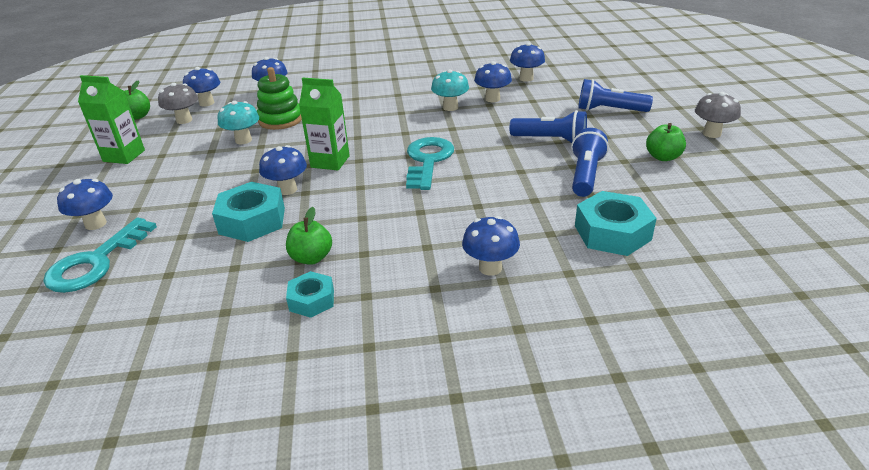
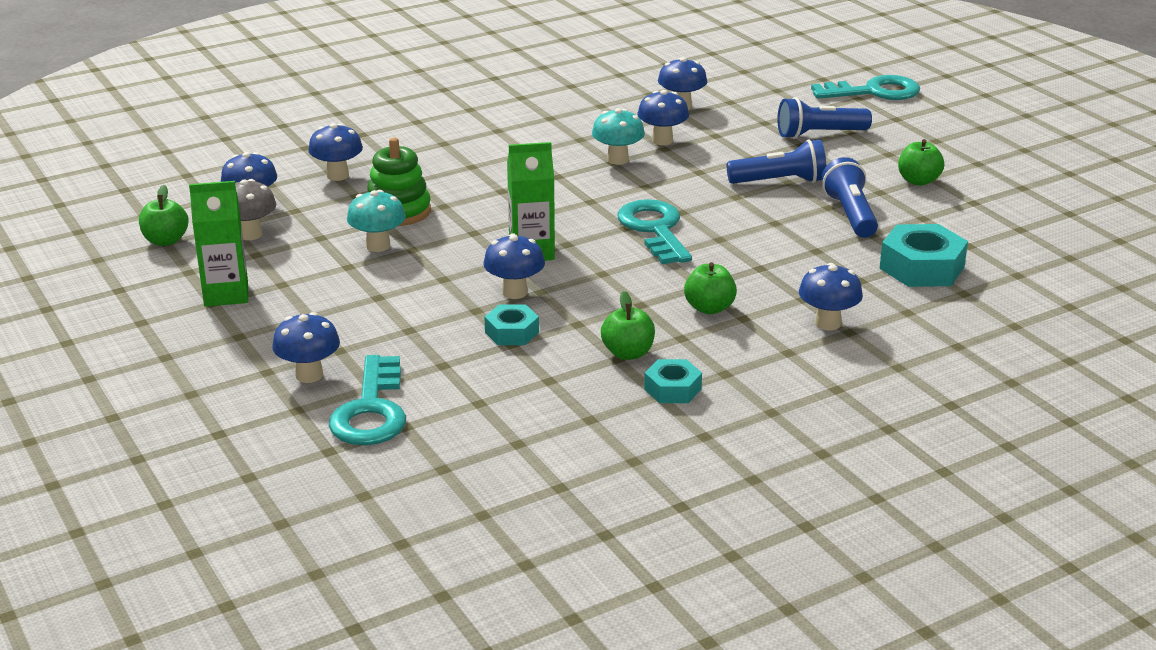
camera: 25 degrees left, 5 degrees down
turquoise nut [212,182,285,242] -> turquoise nut [484,305,539,345], size x0.59
grey mushroom [695,92,741,138] -> none
none -> green apple [684,262,737,314]
none -> turquoise key [811,75,920,100]

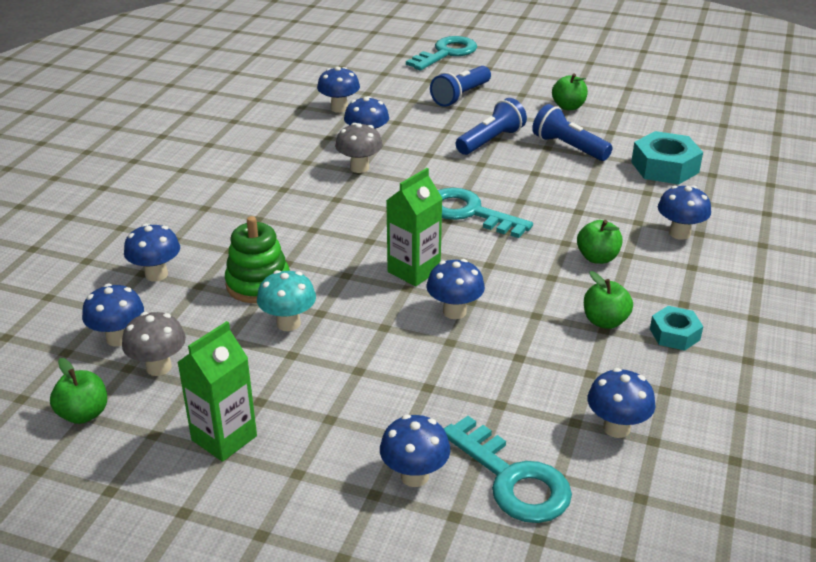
camera: 40 degrees left, 5 degrees up
turquoise nut [484,305,539,345] -> none
turquoise mushroom [592,108,645,165] -> grey mushroom [335,123,383,173]
none -> blue mushroom [587,368,656,438]

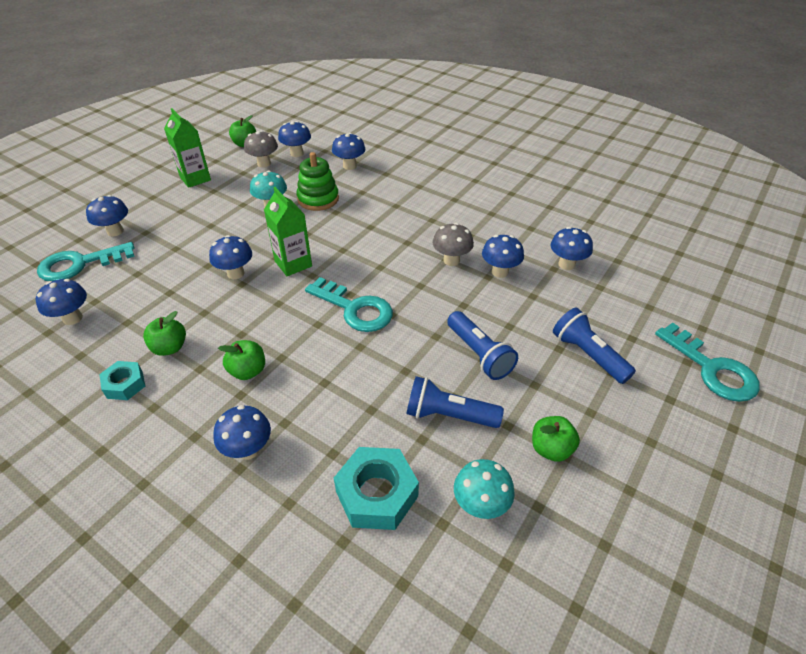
camera: 105 degrees right, 10 degrees up
turquoise key [438,188,533,238] -> turquoise key turned 75 degrees clockwise [305,277,393,332]
blue flashlight [532,104,613,161] -> blue flashlight turned 135 degrees counterclockwise [406,376,504,428]
none -> turquoise mushroom [454,459,515,519]

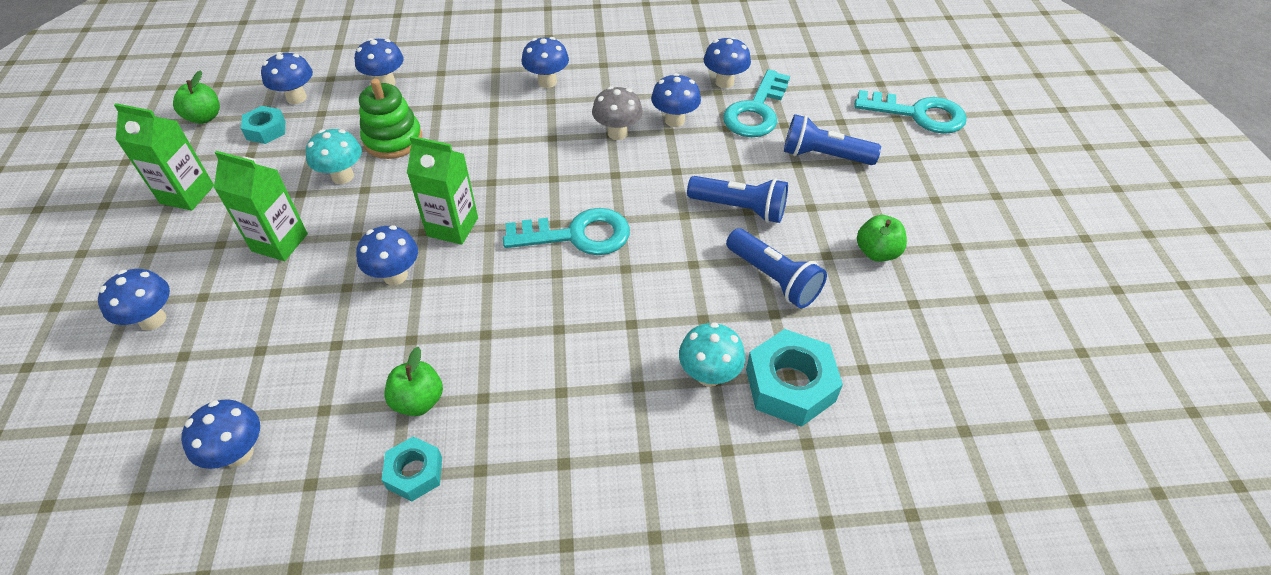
camera: 40 degrees left, 5 degrees up
turquoise key [37,242,135,281] -> turquoise key moved to [723,69,790,137]
blue mushroom [213,405,271,460] -> blue mushroom moved to [522,37,569,88]
green apple [218,340,265,380] -> none
grey mushroom [244,130,278,168] -> turquoise nut [241,106,286,144]
blue flashlight [406,376,504,428] -> blue flashlight turned 105 degrees counterclockwise [726,228,827,308]
turquoise mushroom [454,459,515,519] -> turquoise mushroom moved to [679,322,745,387]
none -> green carton [214,151,308,261]

